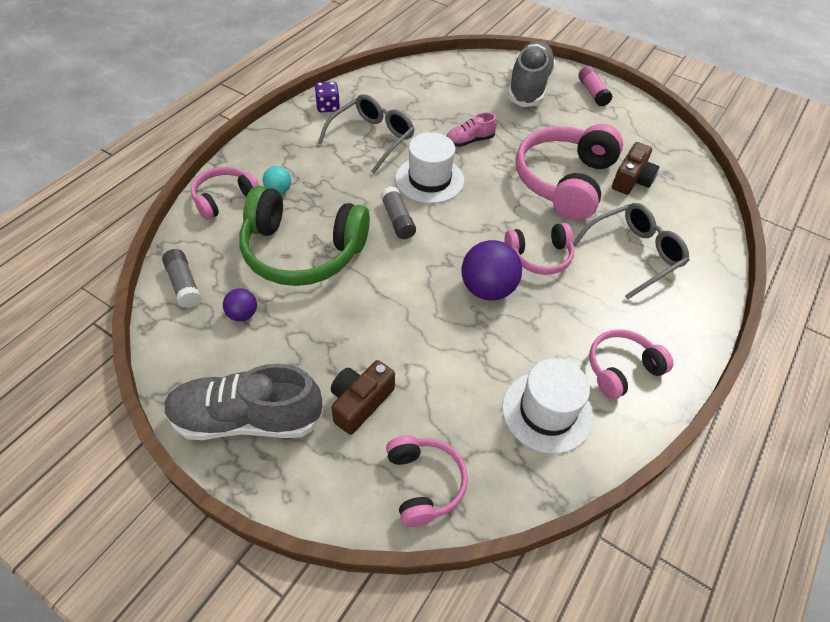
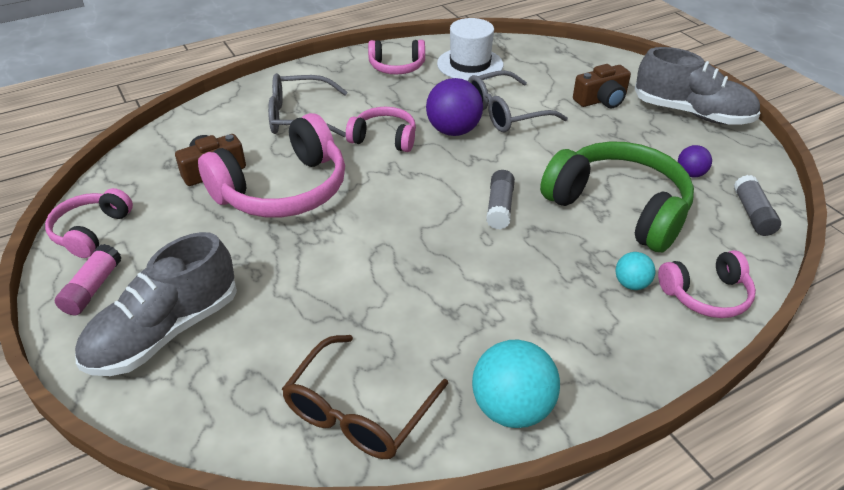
camera: 150 degrees left, 10 degrees down
purple dice [315,82,340,113] -> turquoise ball [472,340,560,428]
grey glasses [318,94,414,174] -> grey glasses moved to [468,70,568,133]
pink headphones [386,435,468,527] -> pink headphones moved to [45,188,133,258]
white hat [395,132,464,204] -> none
pink shoe [446,112,497,147] -> none
none -> brown glasses [282,335,448,459]

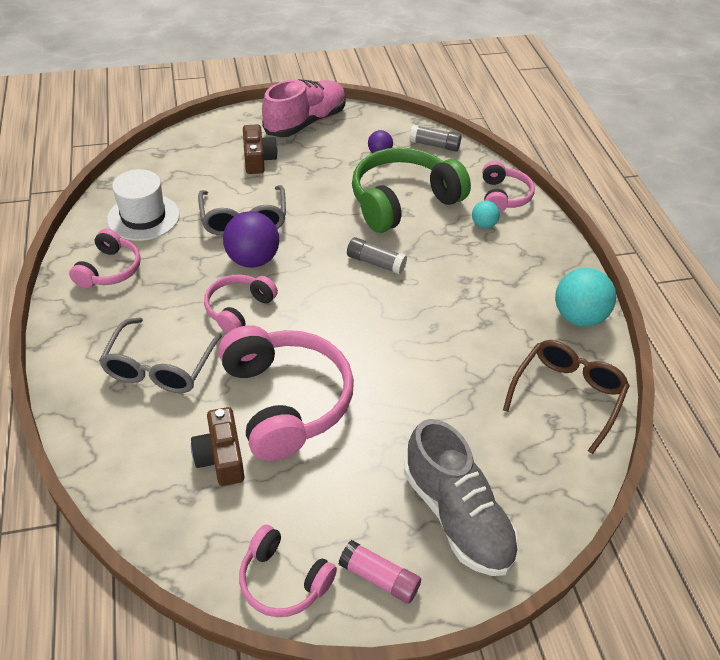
camera: 75 degrees left, 5 degrees up
brown glasses [282,335,448,459] -> brown glasses turned 105 degrees counterclockwise [503,340,630,454]
grey shoe [635,47,760,125] -> pink shoe [262,79,346,137]

